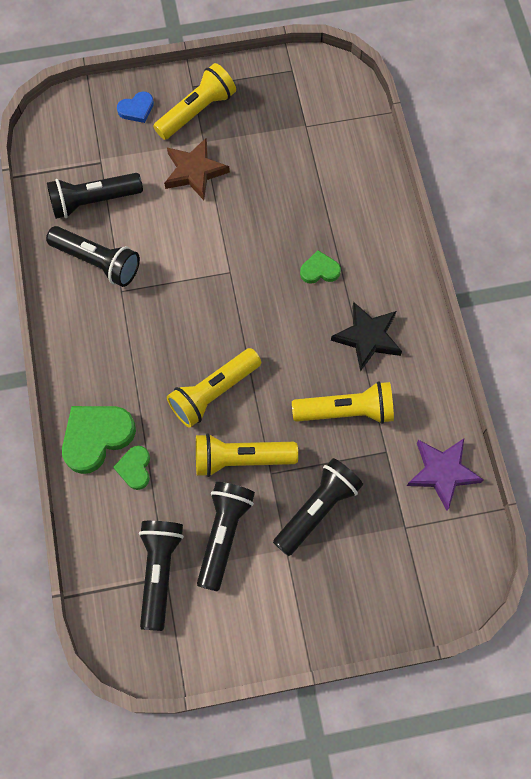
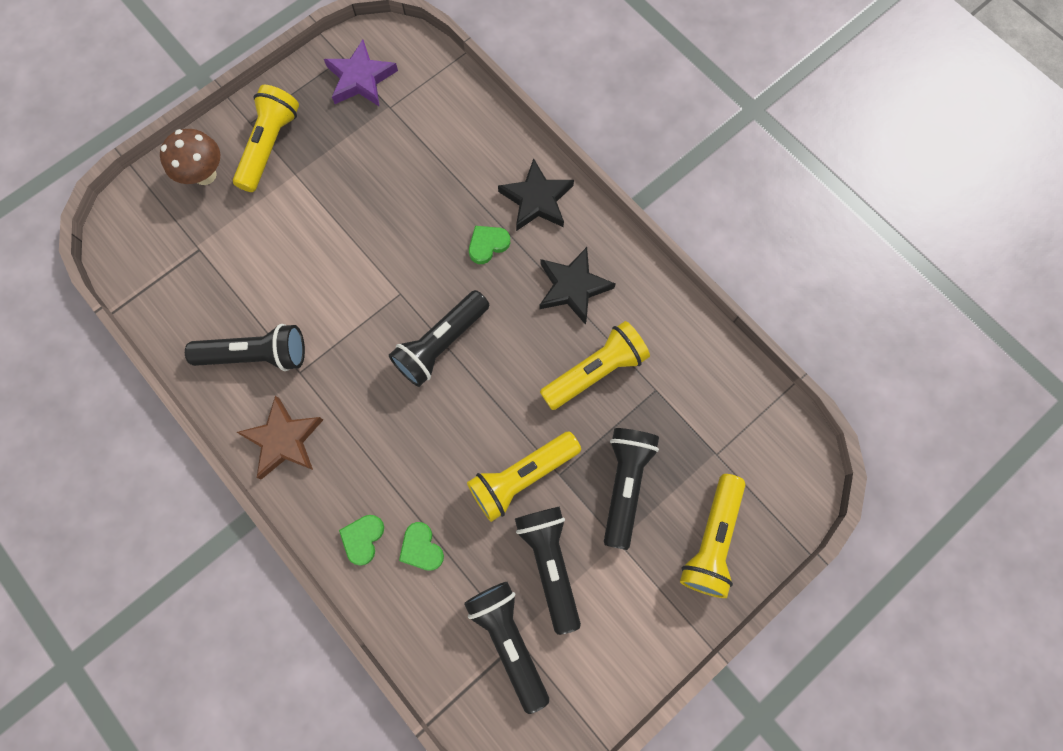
camera: 30 degrees left, 5 degrees up
black flashlight [47,173,143,219] -> black flashlight moved to [389,290,489,387]
green heart [62,406,136,474] -> green heart [339,515,384,565], size x0.55
blue heart [117,91,154,123] -> brown mushroom [160,129,220,185]
brown star [164,138,230,200] -> brown star moved to [237,396,323,480]
yellow flashlight [167,348,261,428] -> yellow flashlight moved to [680,474,745,598]
purple star [407,438,483,511] -> purple star moved to [324,39,398,107]
none -> black star [498,158,574,231]

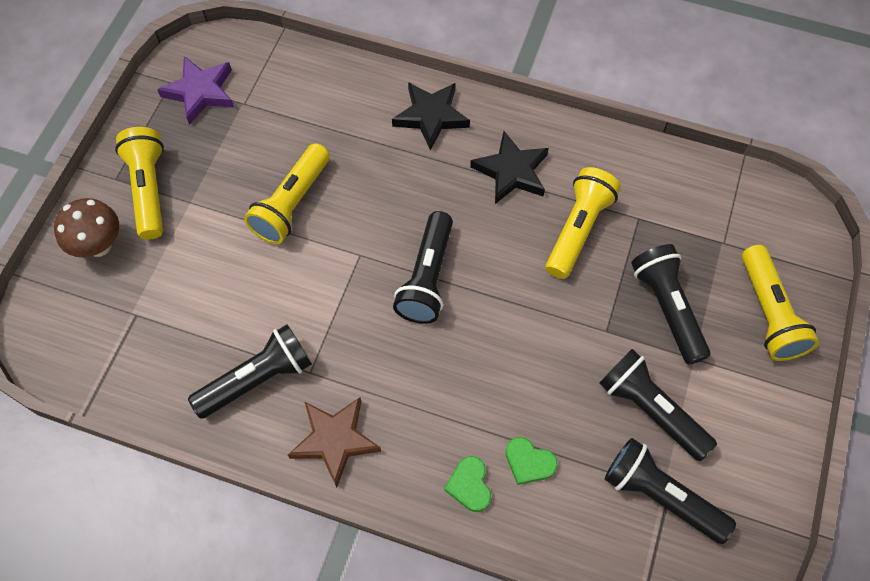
camera: 30 degrees left, 10 degrees down
yellow flashlight [467,432,581,522] -> yellow flashlight moved to [244,143,330,244]
green heart [469,226,510,264] -> none

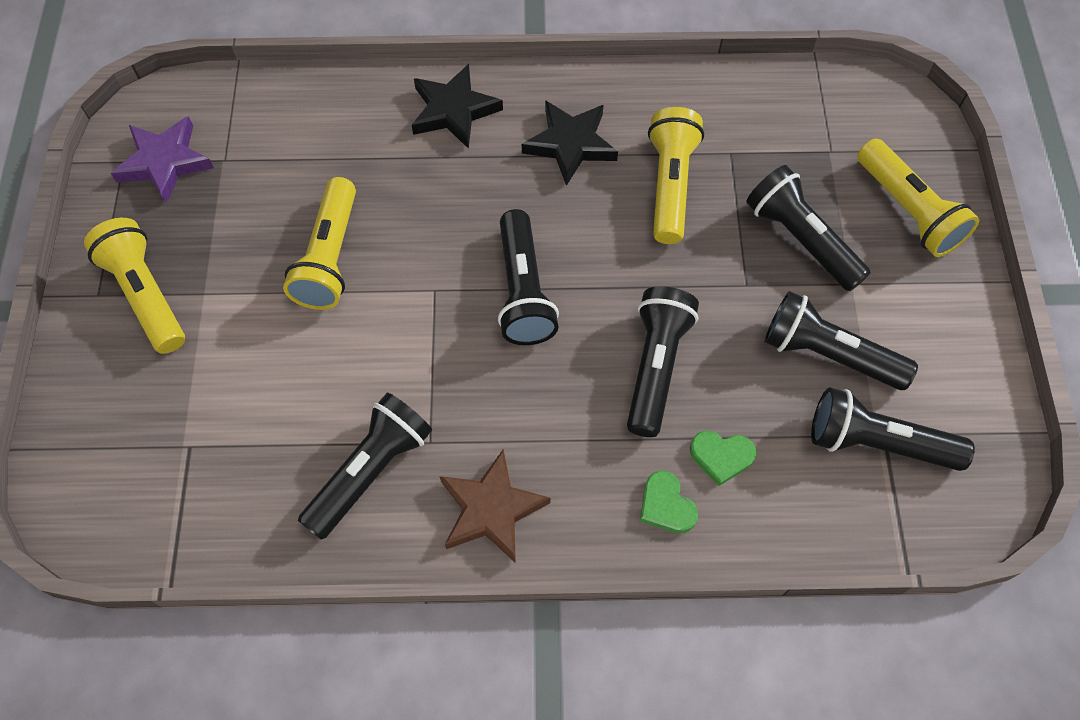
camera: 20 degrees left, 0 degrees up
brown mushroom [54,198,119,257] -> none
none -> black flashlight [627,286,699,437]

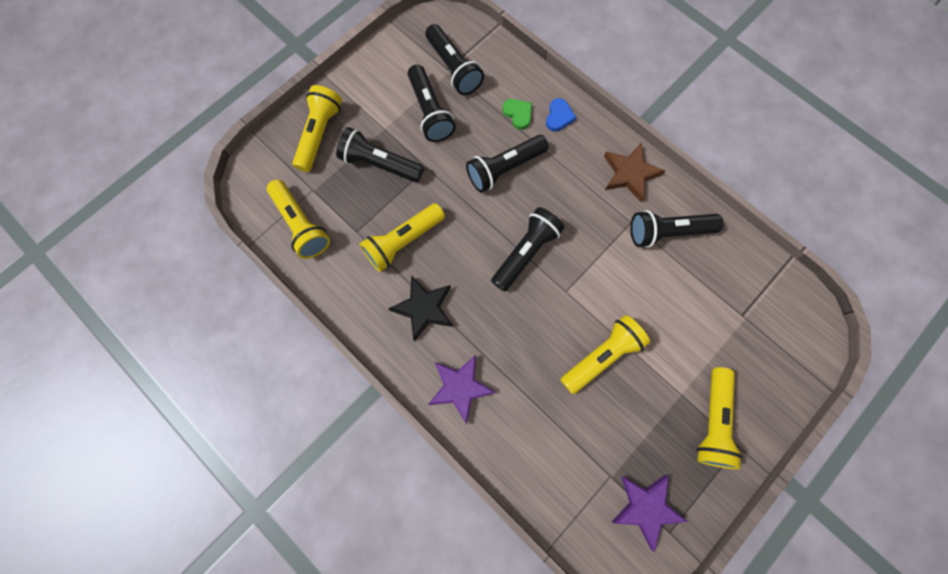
camera: 135 degrees left, 10 degrees up
black star [412,64,503,149] -> purple star [428,355,496,424]
green heart [640,471,698,533] -> blue heart [546,98,576,132]
black flashlight [746,165,871,291] -> black flashlight turned 105 degrees clockwise [336,127,424,182]
none -> yellow flashlight [267,180,330,259]

